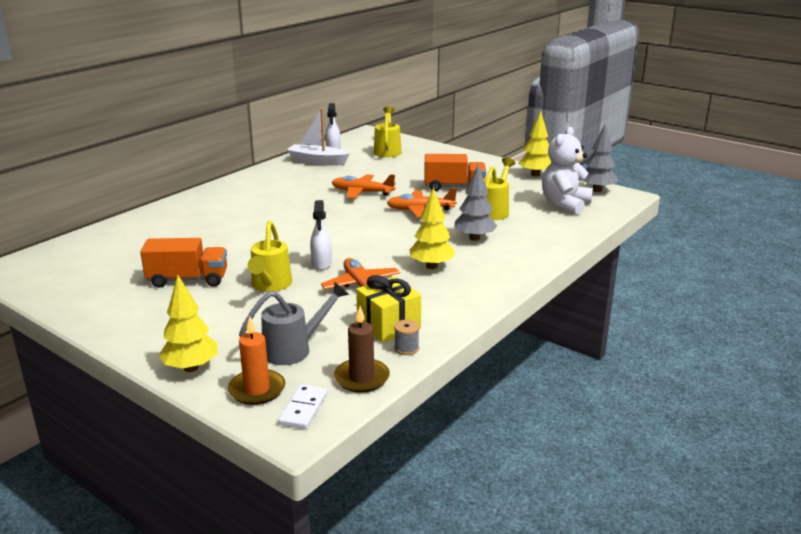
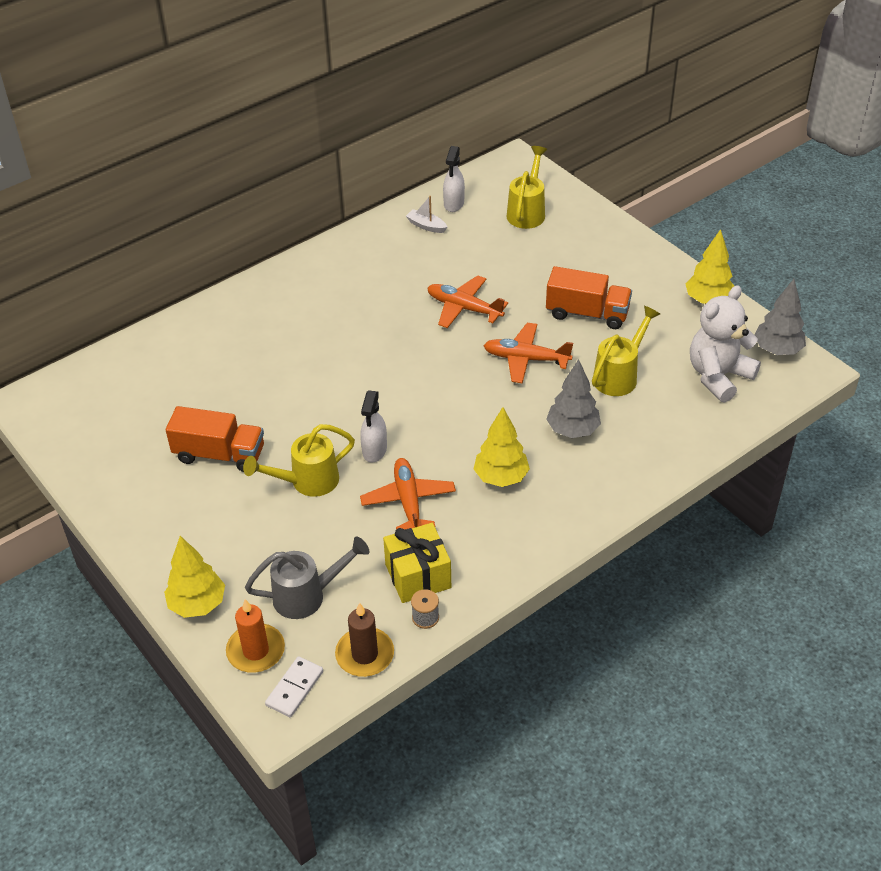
camera: 15 degrees right, 20 degrees up
yellow watering can [247,221,292,292] -> yellow watering can turned 45 degrees clockwise [243,424,355,497]
white boat [287,108,350,166] -> white boat [406,196,447,233], size x0.53

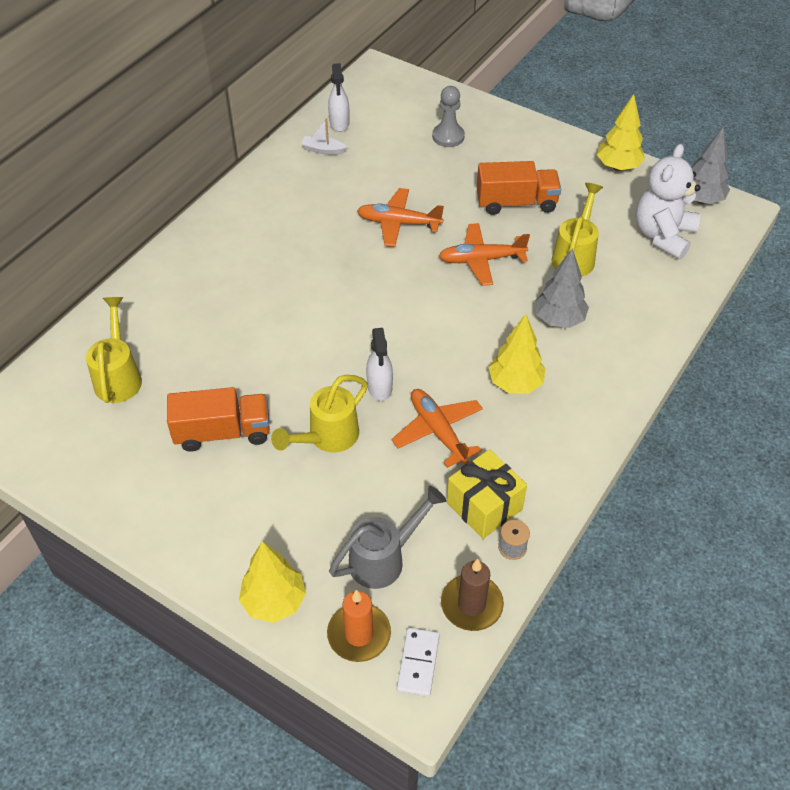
camera: 20 degrees left, 5 degrees up
yellow watering can [507,146,547,229] -> yellow watering can moved to [86,297,142,403]
none -> grey pawn [432,86,465,147]

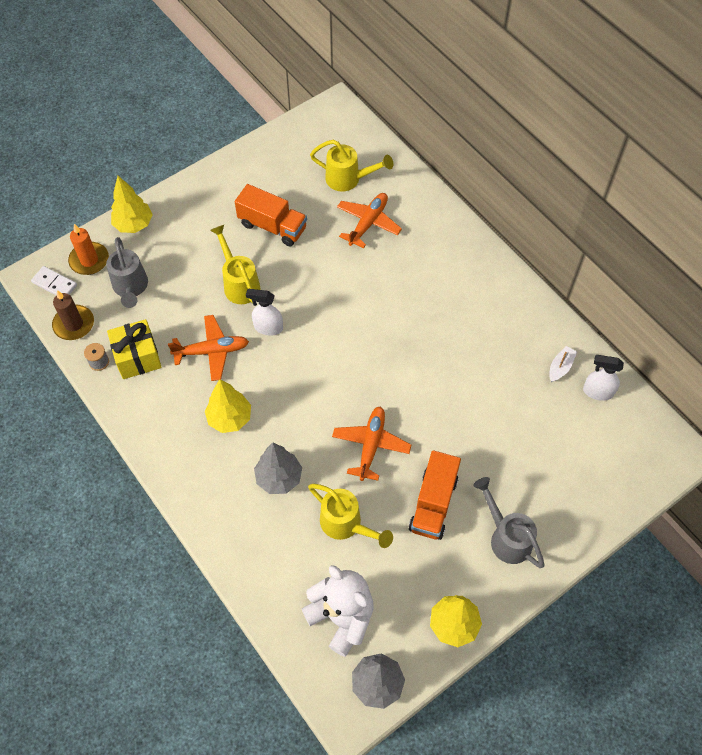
camera: 110 degrees right, 10 degrees up
orange truck [167,387,270,452] -> orange truck turned 75 degrees counterclockwise [235,184,307,246]
orange plane [357,188,444,247] -> orange plane moved to [337,193,402,248]
grey pawn [432,86,465,147] -> none
none -> grey watering can [473,477,545,568]

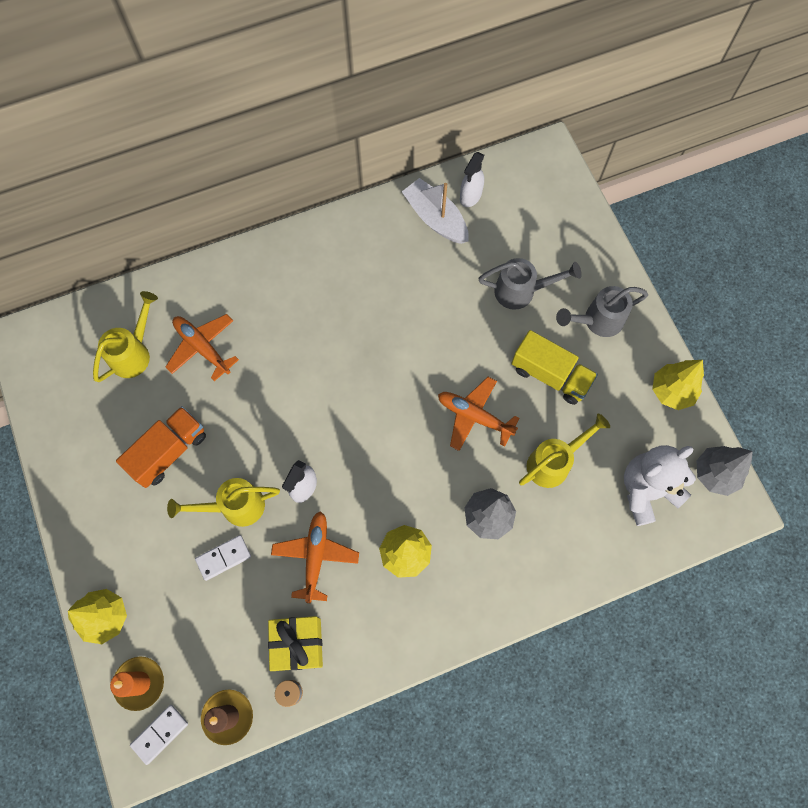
camera: 75 degrees left, 10 degrees up
grey watering can [106,237,148,308] -> grey watering can moved to [478,258,582,310]
orange truck [409,450,461,540] -> yellow truck [511,330,598,405]
white boat [549,346,577,382] -> white boat [402,178,469,244], size x1.89
none -> white domino [195,535,251,581]

